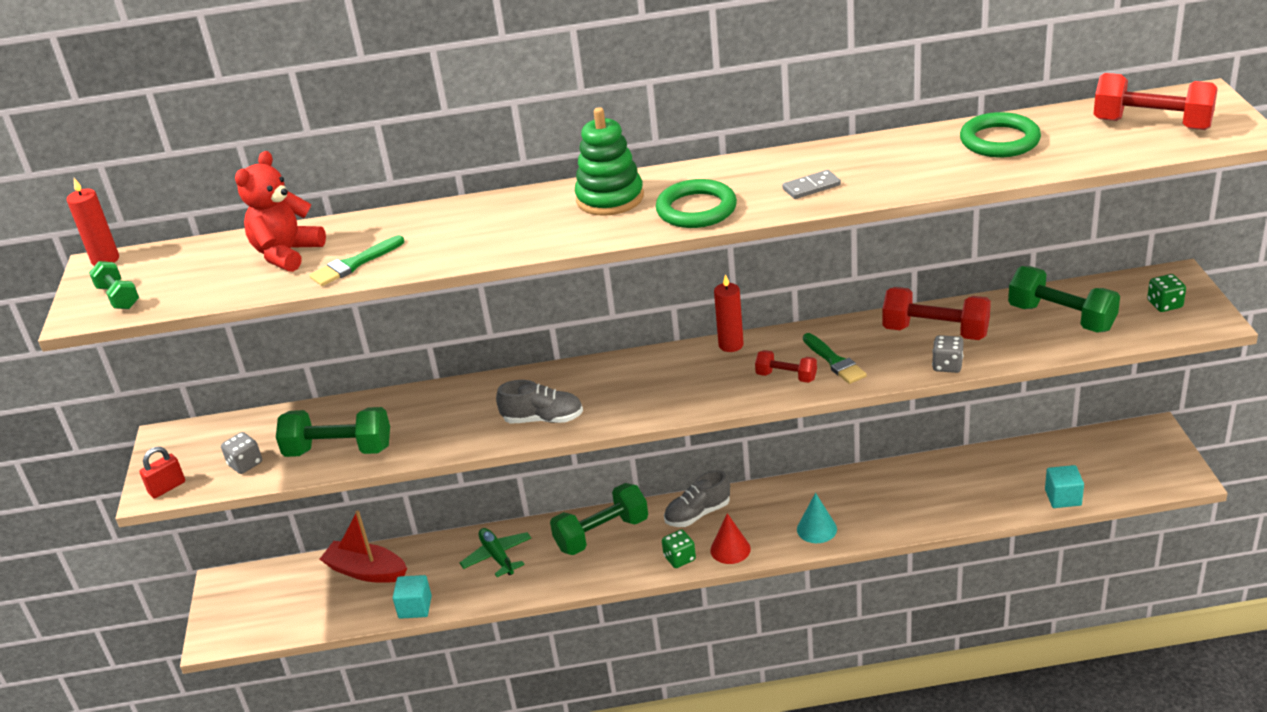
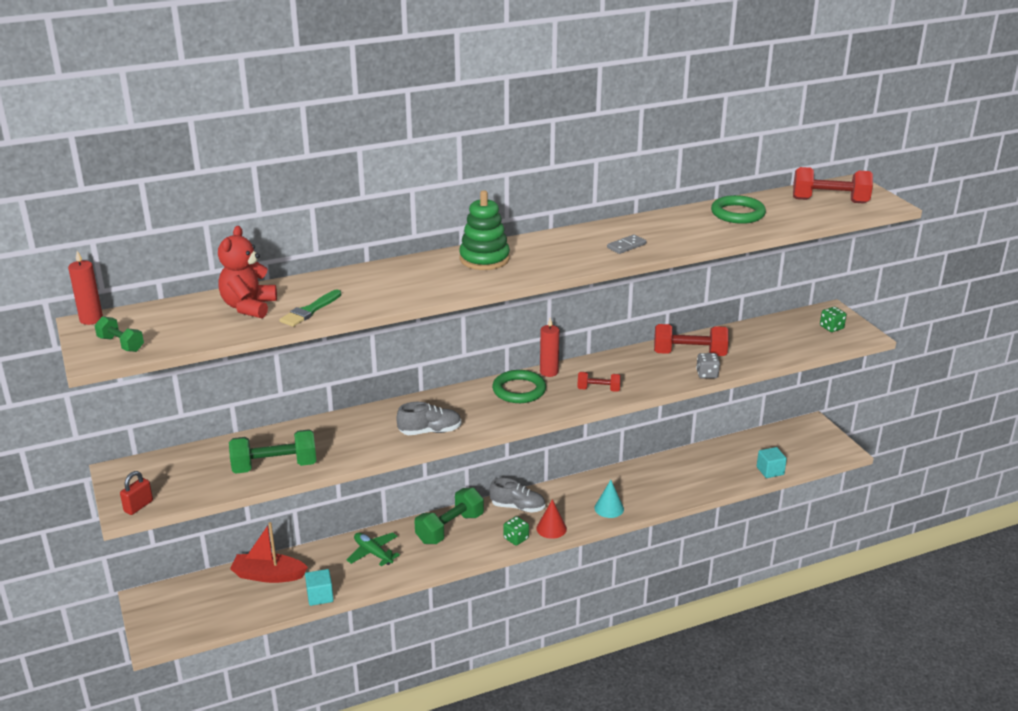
camera: 20 degrees left, 5 degrees down
grey dice [221,432,262,474] -> none
green ring [656,179,737,228] -> green ring moved to [492,370,546,403]
grey shoe [664,470,730,527] -> grey shoe turned 120 degrees counterclockwise [489,478,545,513]
green brush [803,333,867,384] -> none
green dumbbell [1008,266,1120,333] -> none

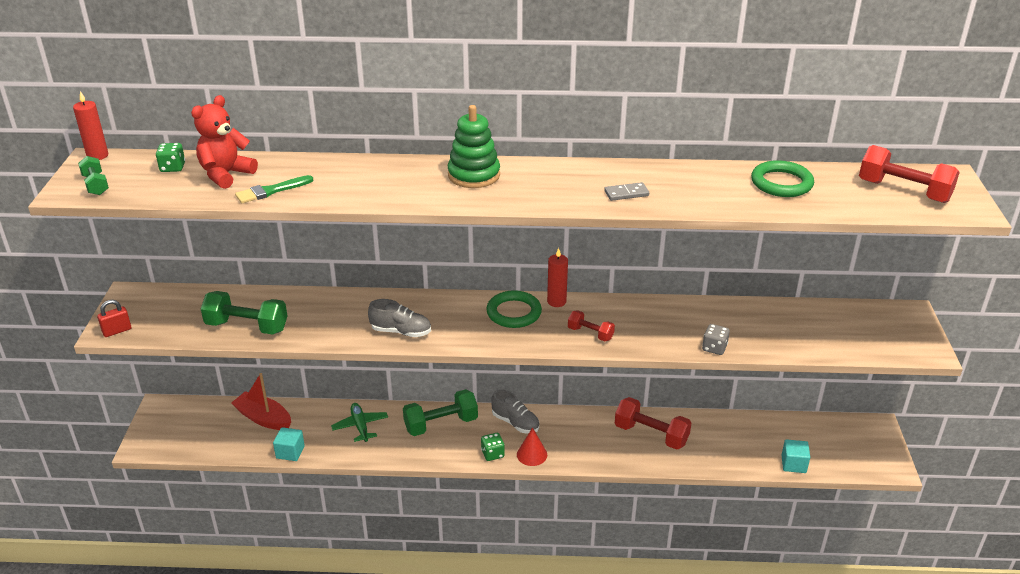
camera: 25 degrees right, 5 degrees up
turquoise cone [594,480,624,518] -> none
red dumbbell [654,324,729,356] -> red dumbbell moved to [615,397,691,450]
green dice [820,307,846,332] -> green dice moved to [156,143,185,172]

